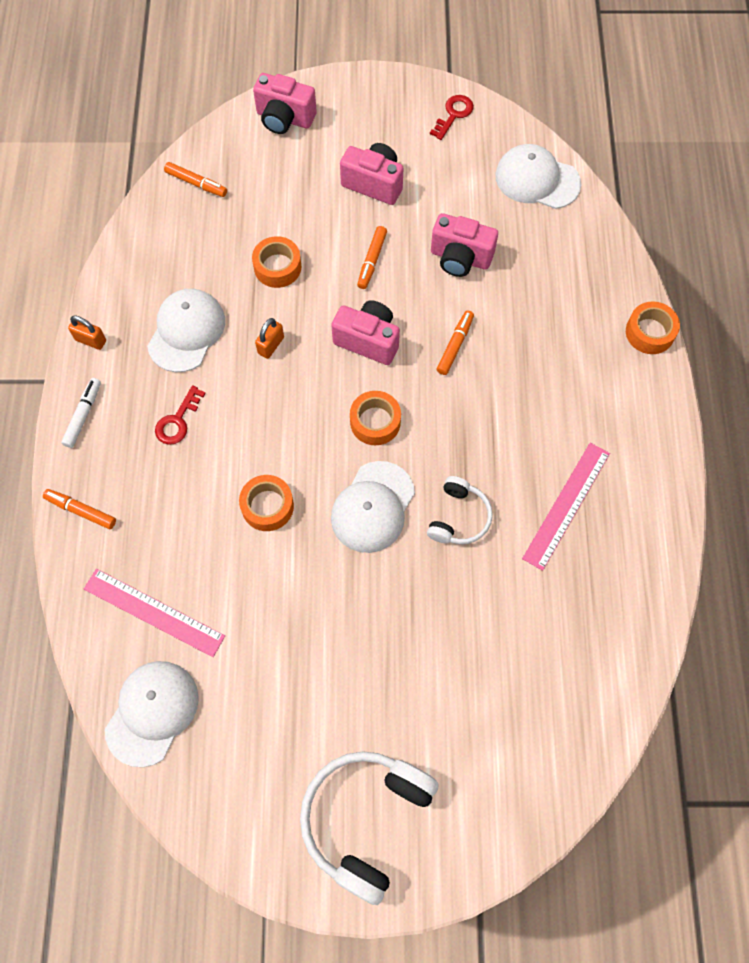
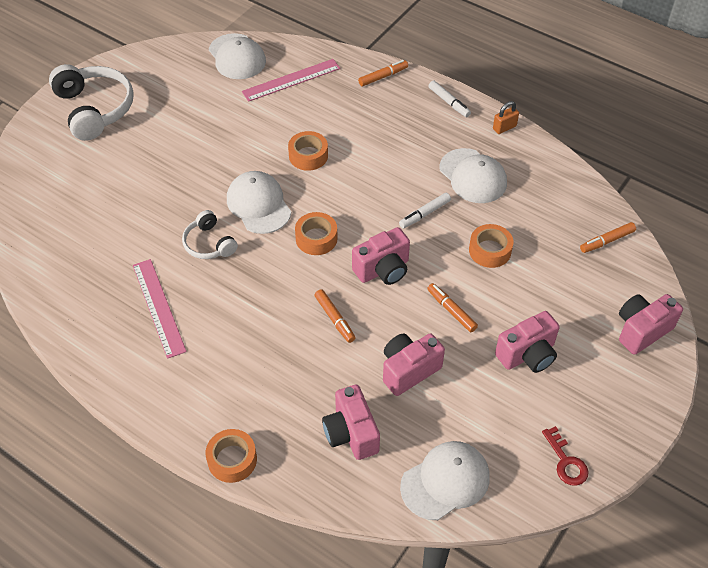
camera: 125 degrees right, 15 degrees down
red key [155,385,206,445] -> none
orange padlock [255,318,284,359] -> white marker [399,193,451,229]
none -> pink camera [322,385,380,460]

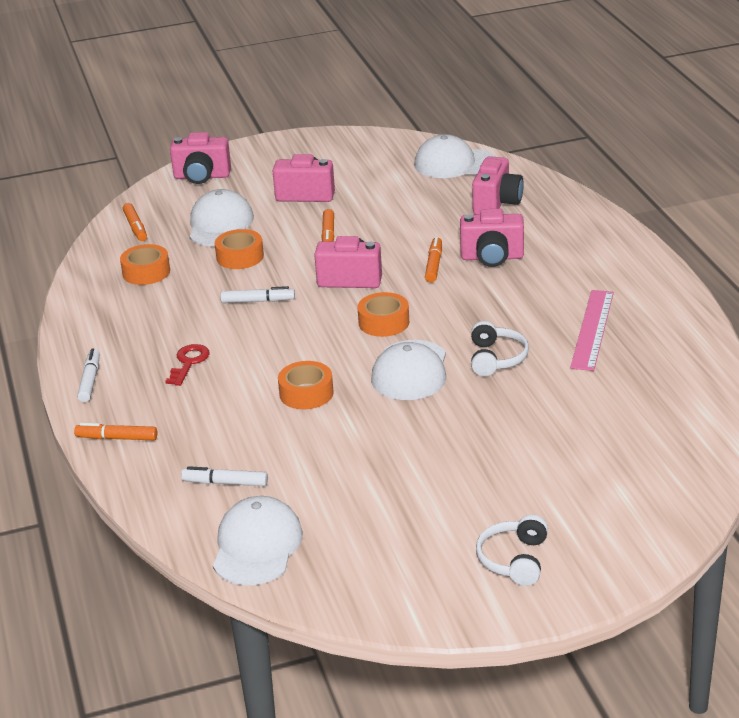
camera: 140 degrees left, 20 degrees down
white headphones [49,64,134,141] -> white headphones [476,515,548,586], size x0.56
orange tape [205,429,257,483] -> orange tape moved to [120,244,170,285]
pink ruler [242,59,341,102] -> white marker [181,466,268,486]
pink camera [383,333,445,396] -> pink camera moved to [460,209,524,267]
white cap [439,148,507,203] -> white cap moved to [190,189,254,246]
orange padlock [493,101,519,134] -> none
red key [542,426,588,486] -> red key moved to [165,344,210,386]
orange marker [580,222,636,253] -> orange marker turned 60 degrees clockwise [123,203,147,241]

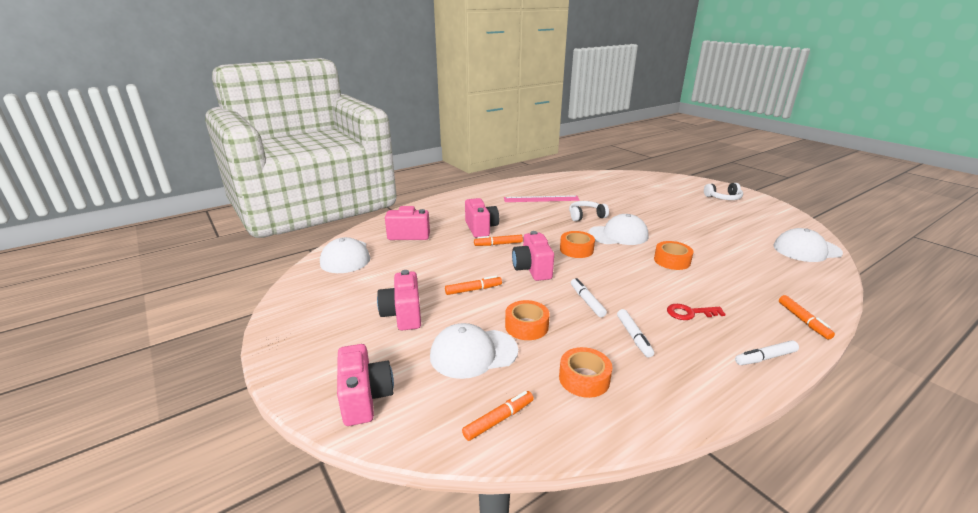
camera: 110 degrees left, 5 degrees down
white marker [181,466,268,486] -> white marker moved to [617,309,654,357]

